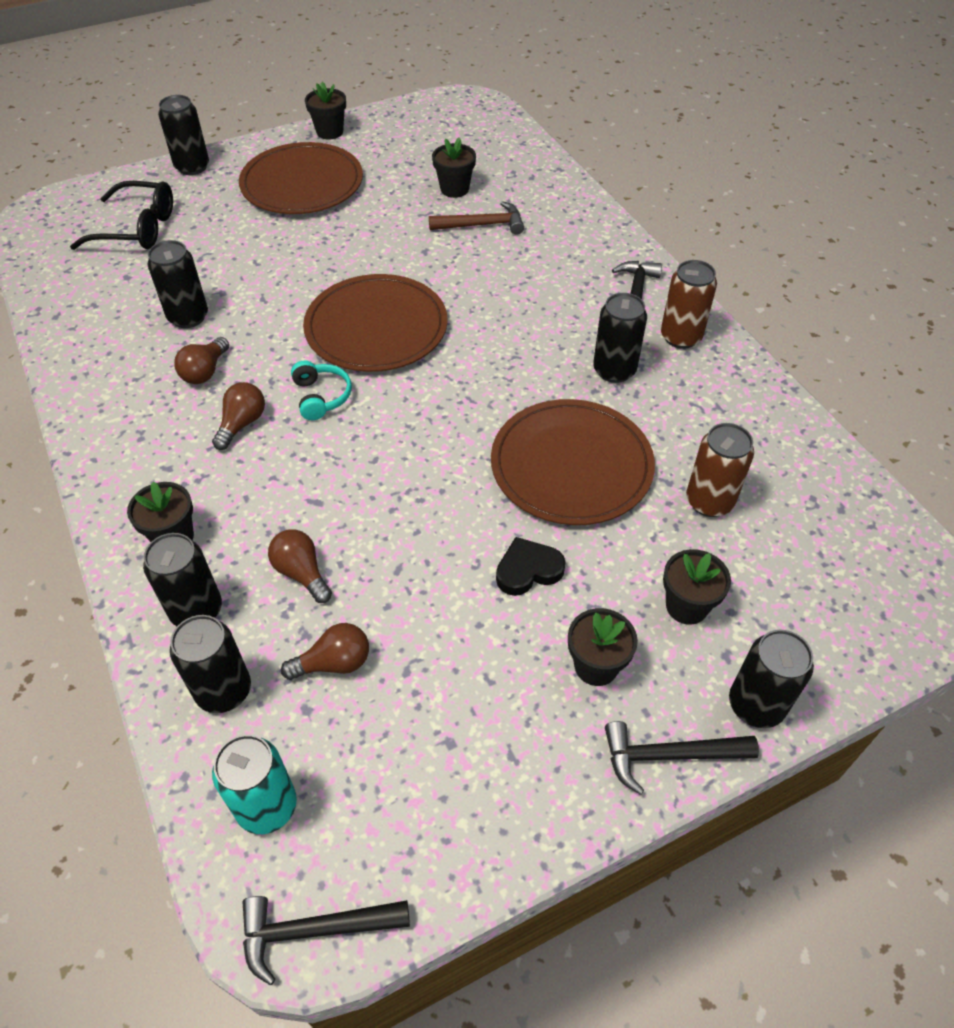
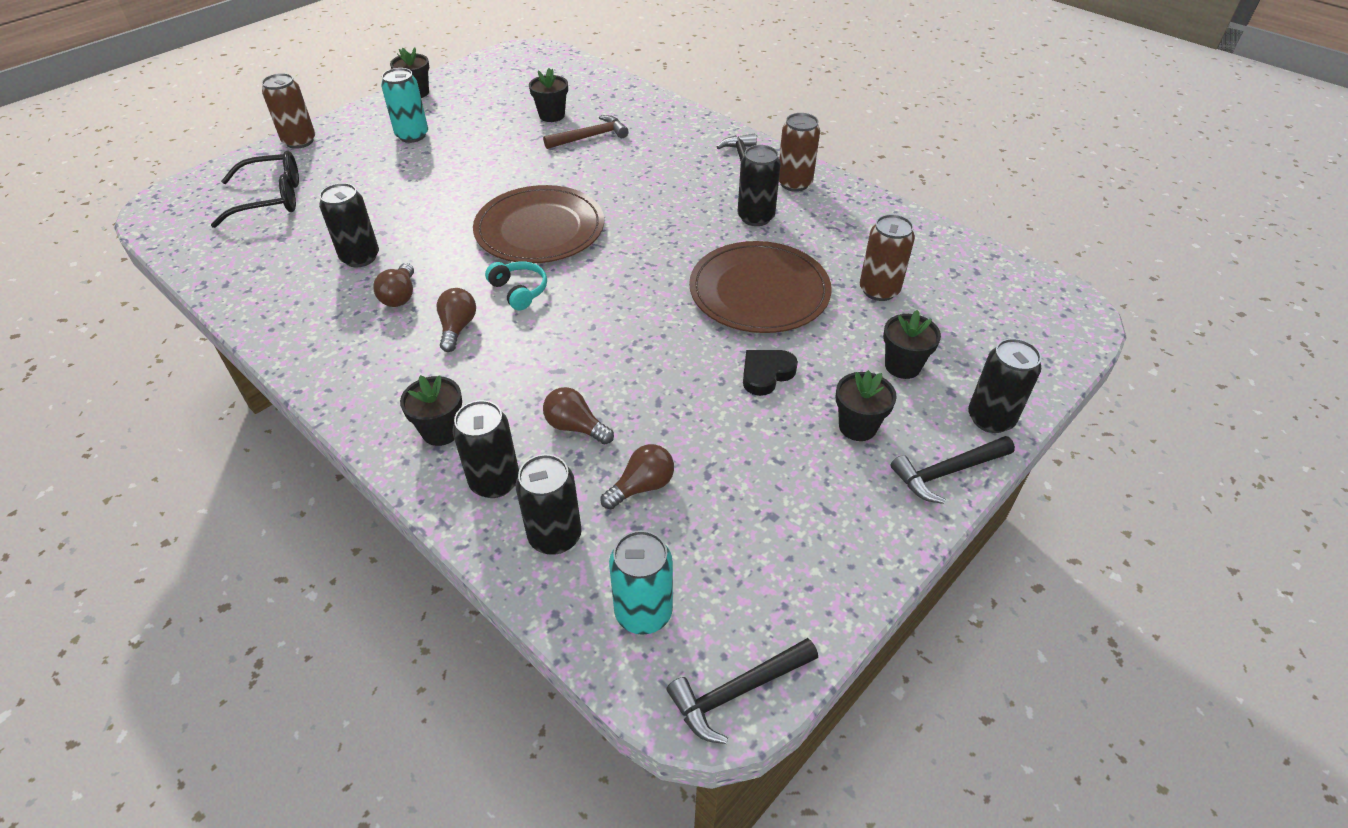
camera: 20 degrees left, 5 degrees down
black can [158,95,209,175] -> brown can [262,73,315,149]
brown plate [239,142,363,214] -> turquoise can [381,68,428,143]

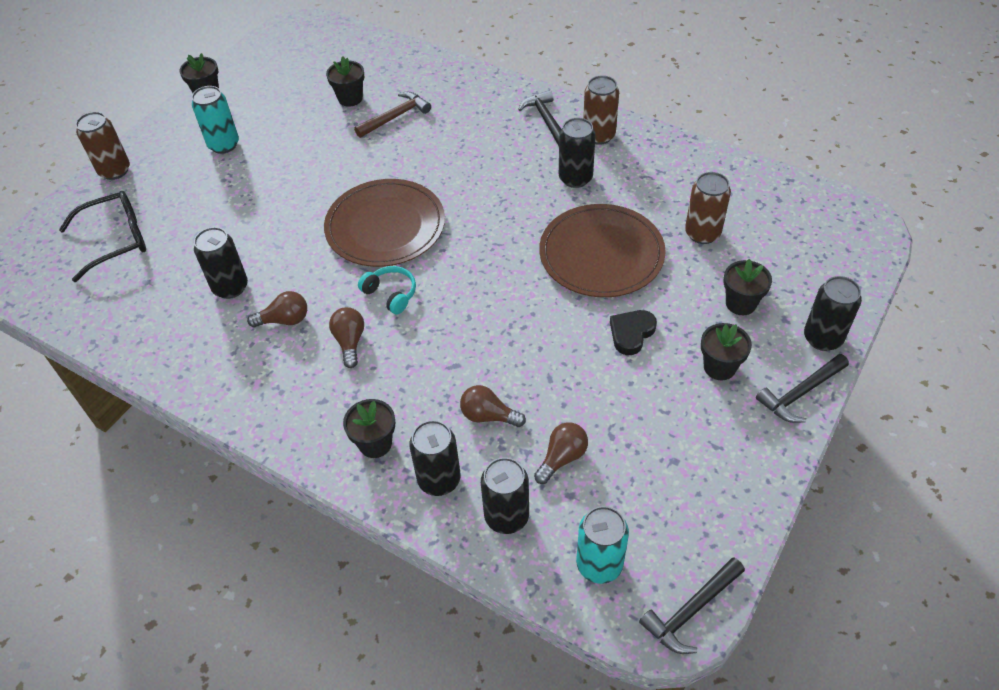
camera: 10 degrees left, 5 degrees up
brown light bulb [373,263,414,307] -> brown light bulb turned 90 degrees counterclockwise [247,291,307,327]

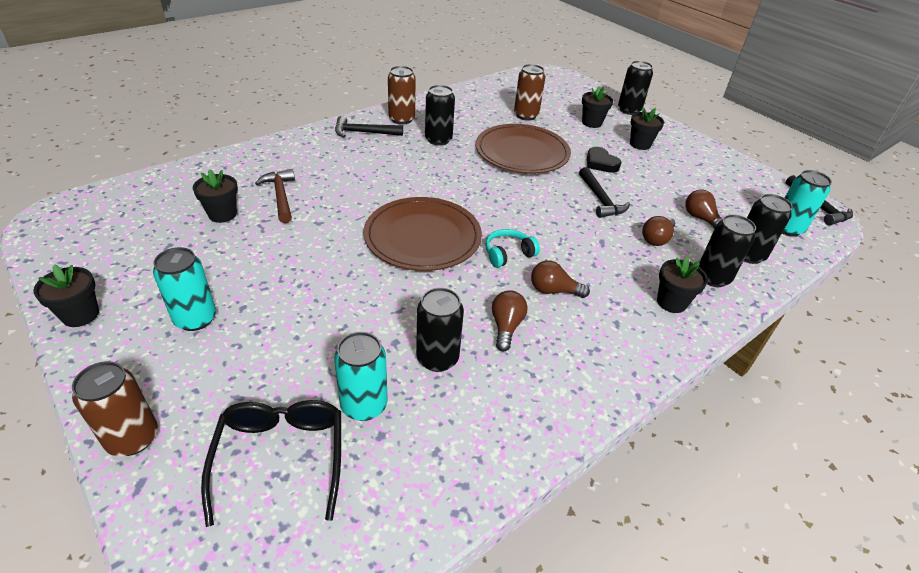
camera: 75 degrees left, 10 degrees down
black hammer [756,354,849,423] -> black hammer moved to [579,167,630,218]
none -> turquoise can [334,332,388,421]

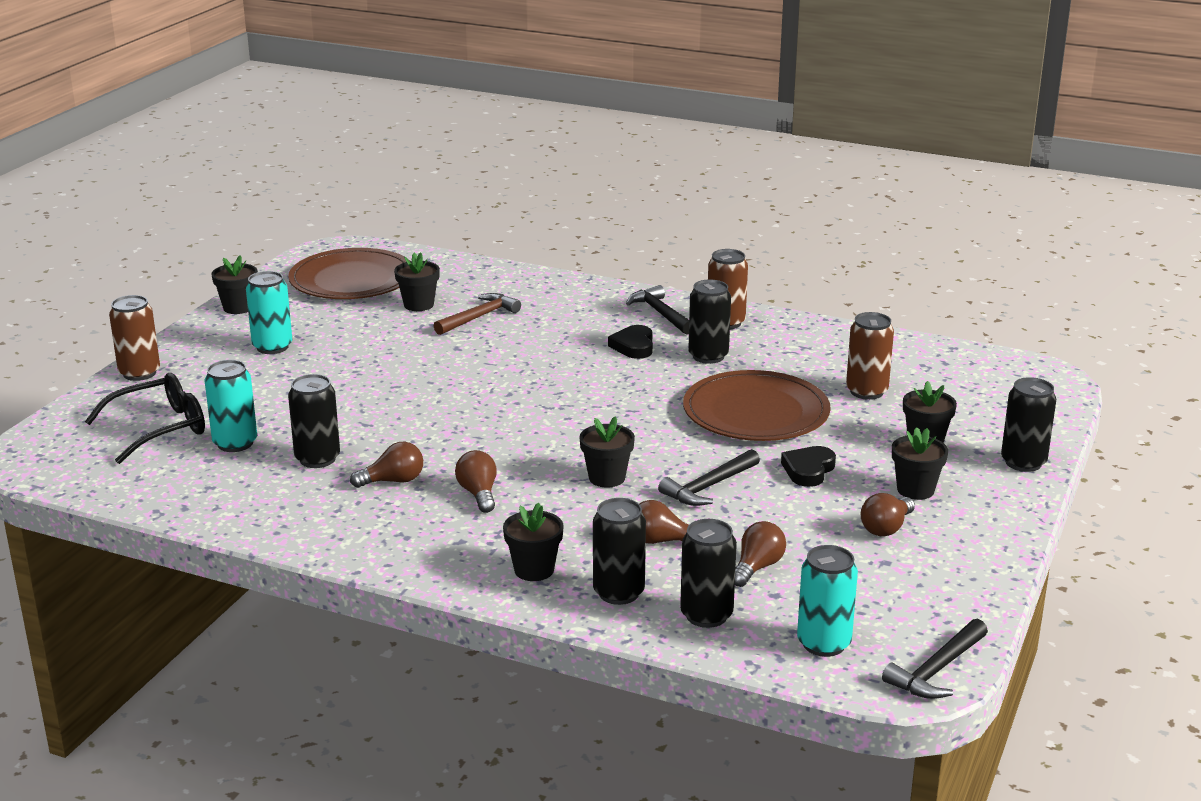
camera: 65 degrees right, 15 degrees down
brown plate [364,197,482,271] -> brown plate moved to [288,248,410,299]
turquoise headphones [485,229,540,268] -> none
none -> black flower pot [580,416,635,488]
none -> black heart [608,325,653,359]
none -> brown light bulb [861,493,915,537]

